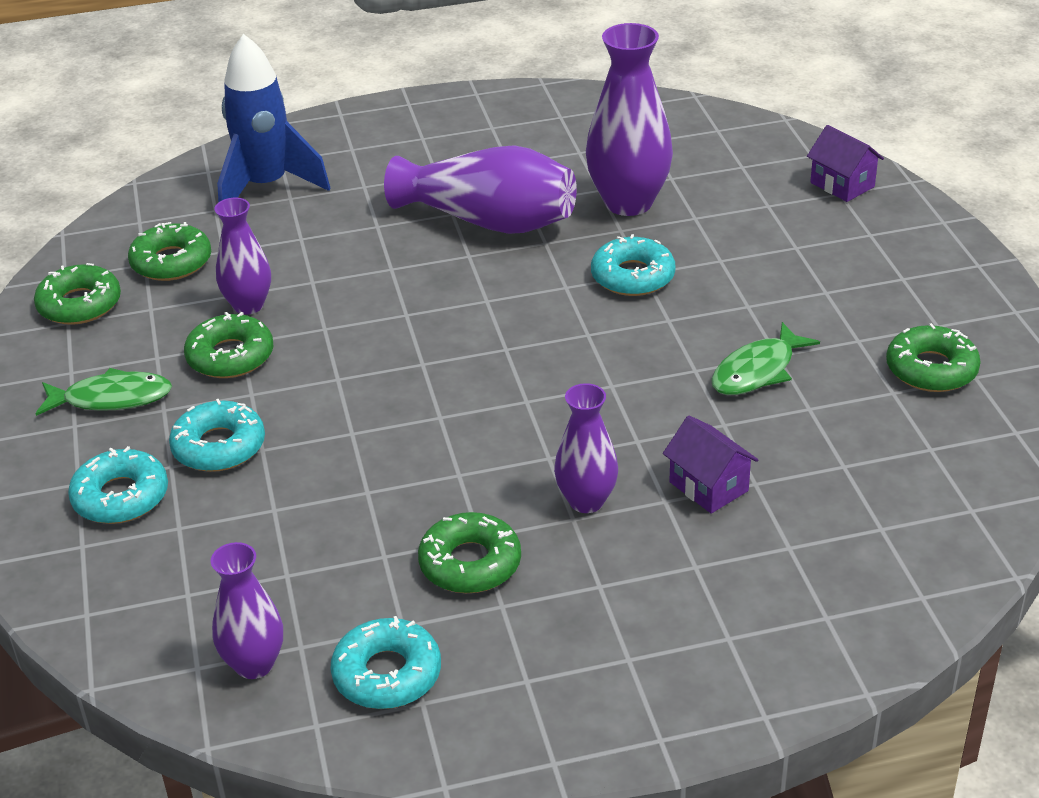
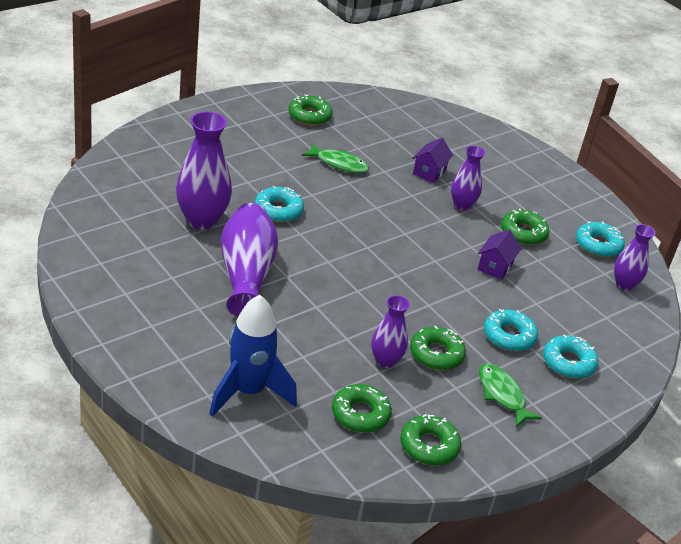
camera: 120 degrees left, 0 degrees up
purple house [807,125,884,202] -> purple house moved to [477,230,522,280]

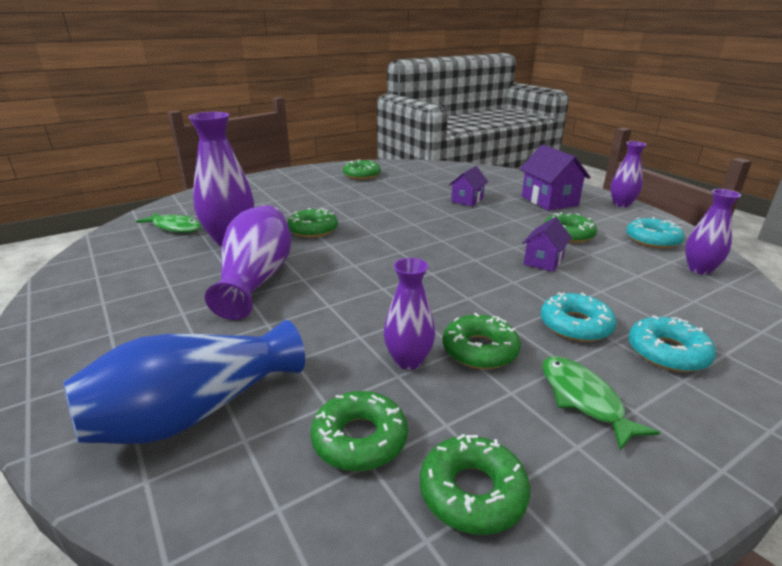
camera: 10 degrees right, 10 degrees down
blue rocket [209,295,297,417] -> blue vase [63,320,305,444]
turquoise donut [255,186,304,223] -> green donut [287,208,338,238]
green fish [302,143,369,173] -> green fish moved to [136,212,201,233]
purple vase [451,146,485,210] -> purple vase moved to [611,141,647,207]
none -> purple house [520,145,591,211]

